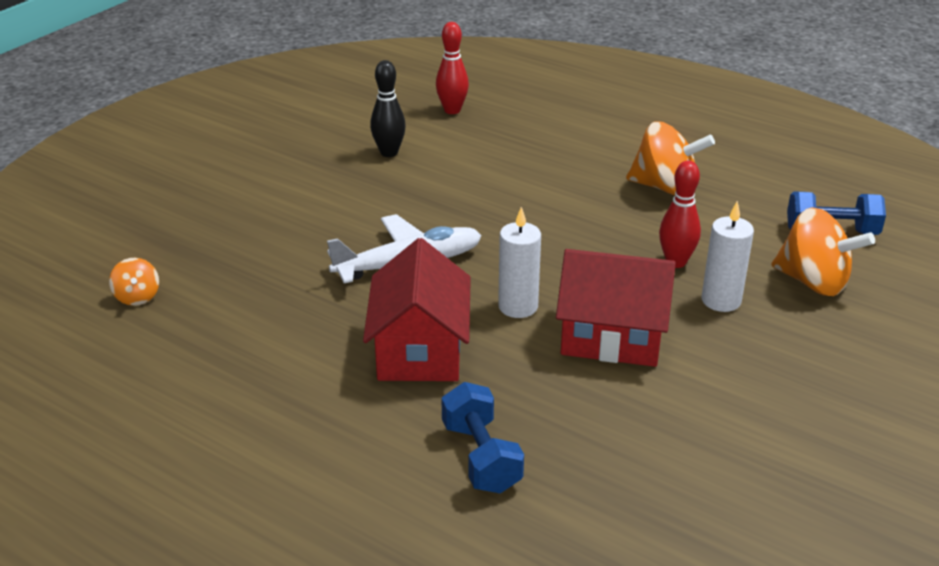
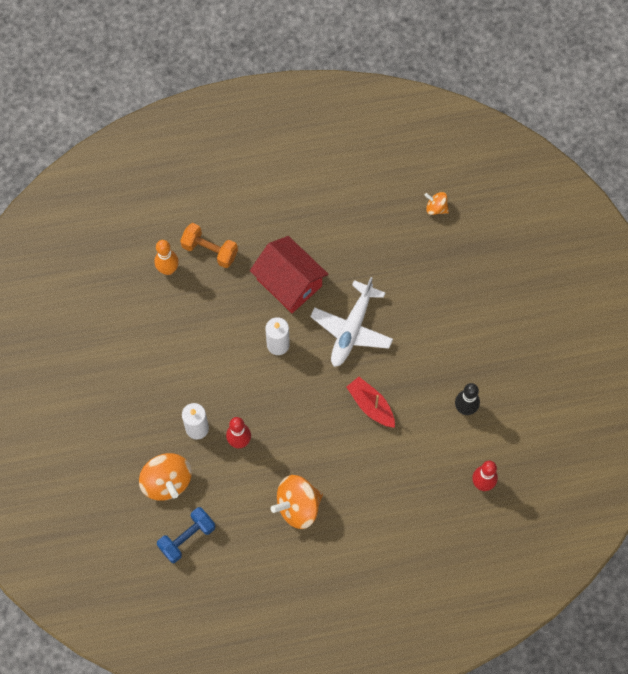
camera: 135 degrees right, 35 degrees up
blue dumbbell [441,382,524,493] -> orange dumbbell [180,223,238,268]
red house [556,249,676,367] -> none
orange spinning top [772,207,875,296] -> orange spinning top turned 105 degrees counterclockwise [139,453,192,501]
none -> orange bowling pin [154,240,179,275]
none -> red boat [347,377,395,428]

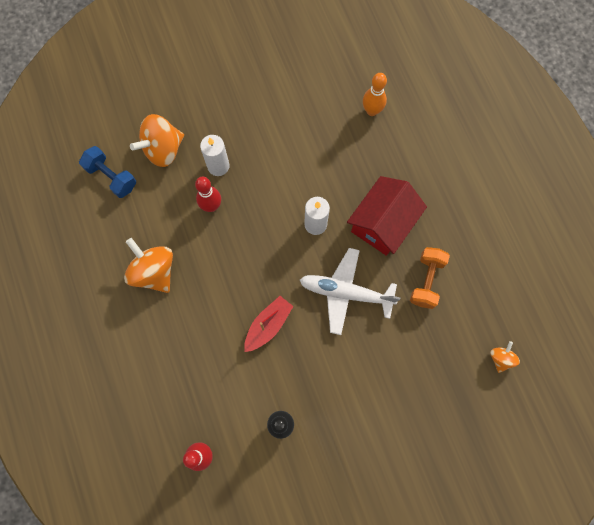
camera: 80 degrees right, 5 degrees up
orange dumbbell [180,223,238,268] -> orange dumbbell moved to [410,247,450,309]

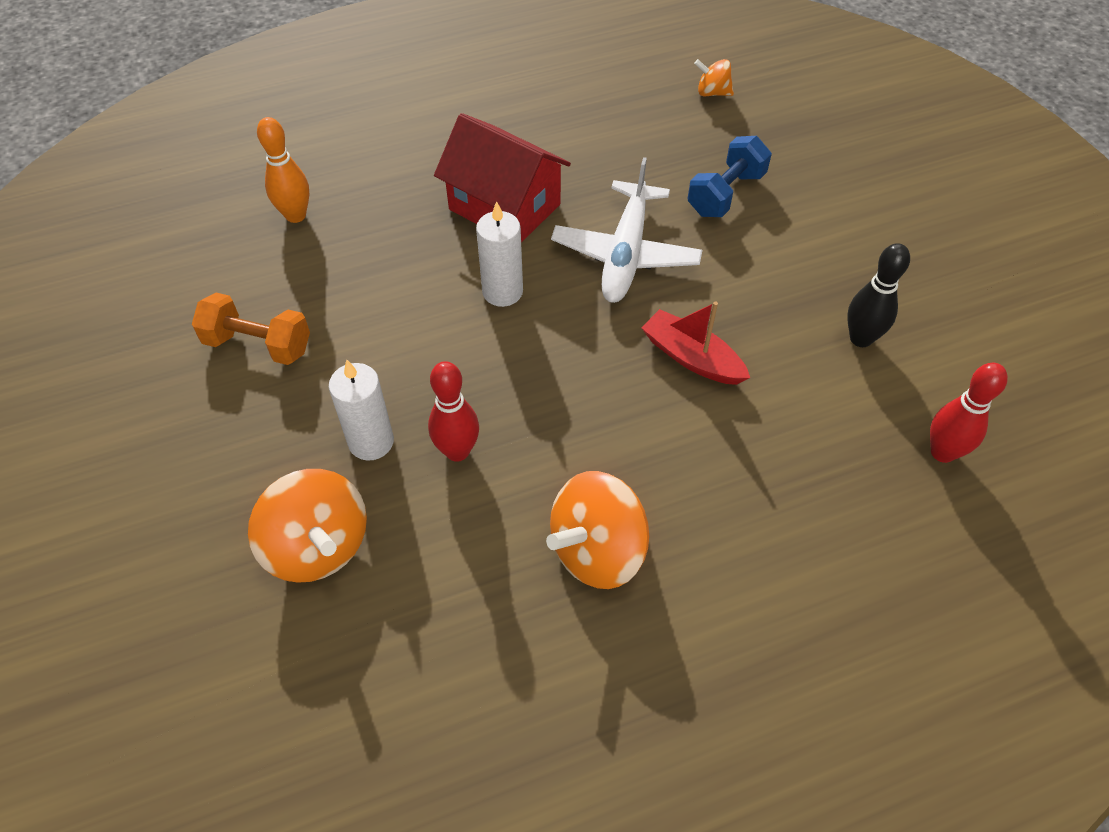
camera: 90 degrees left, 20 degrees down
blue dumbbell [79,146,136,198] -> blue dumbbell moved to [688,136,772,217]
orange dumbbell [410,247,450,309] -> orange dumbbell moved to [192,293,310,365]

